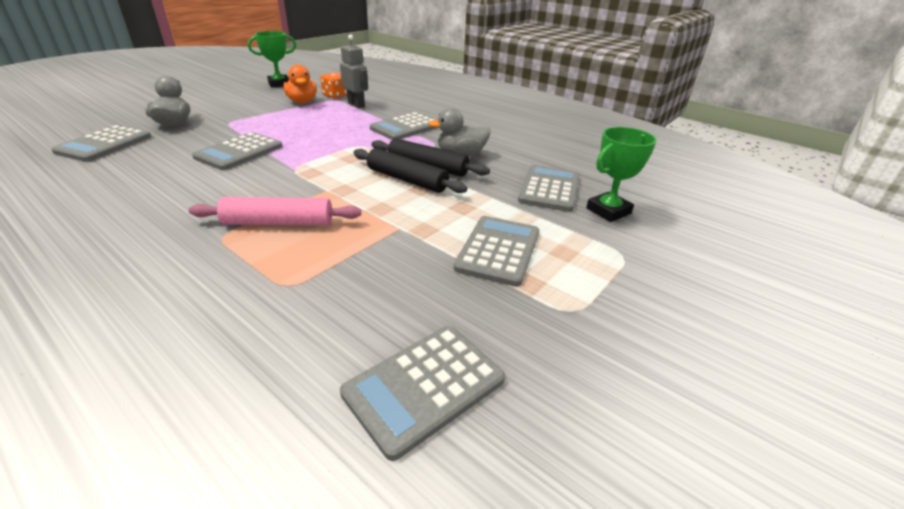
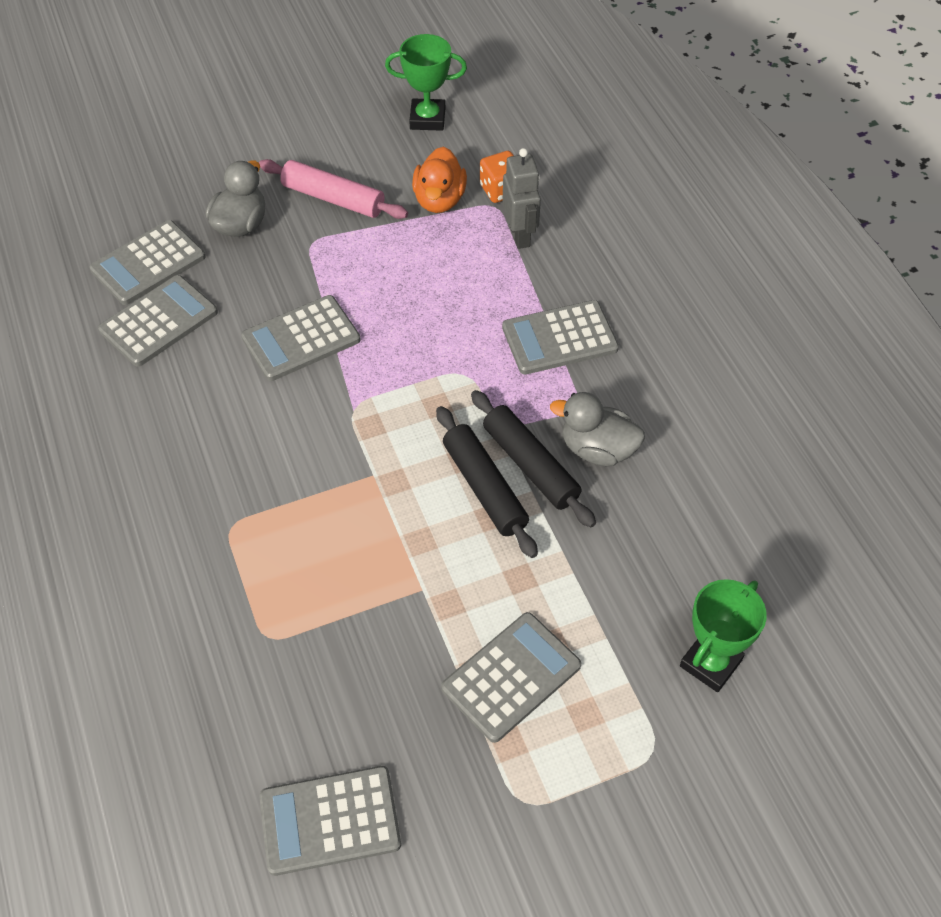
camera: 30 degrees right, 20 degrees up
pink rolling pin [189,197,361,226] -> pink rolling pin moved to [259,159,408,219]
grey calculator [518,165,579,212] -> grey calculator moved to [98,275,218,367]
green trophy [586,127,657,222] -> green trophy turned 45 degrees counterclockwise [680,579,767,692]

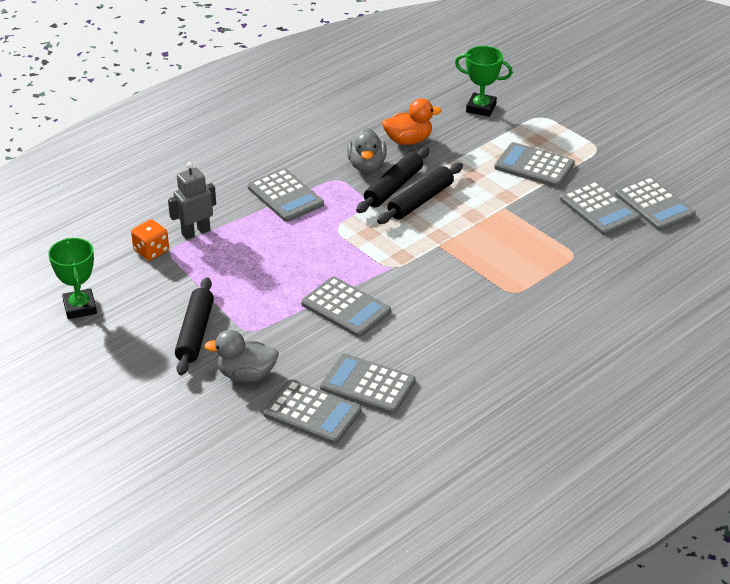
camera: 110 degrees left, 15 degrees down
pink rolling pin [259,159,408,219] -> black rolling pin [175,277,214,375]
orange duck [412,147,467,213] -> orange duck moved to [382,98,442,145]
none -> grey calculator [560,181,641,235]

